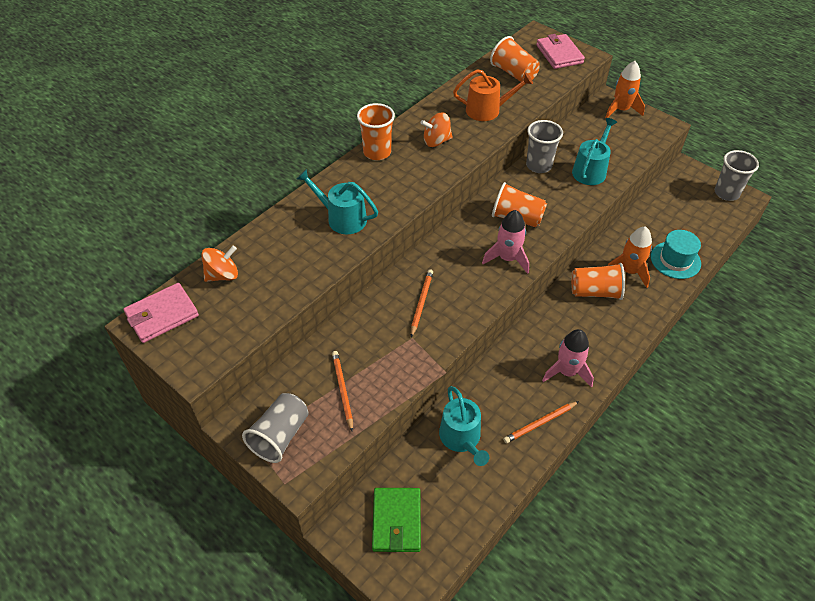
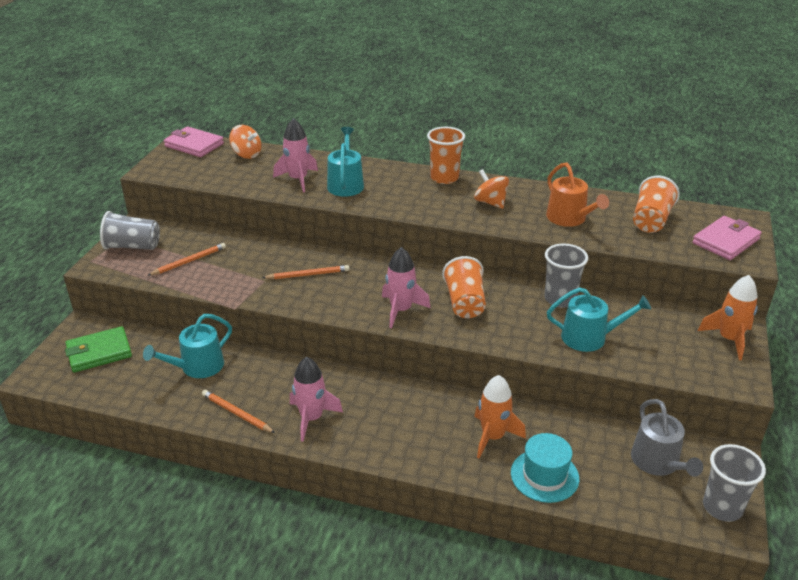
camera: 65 degrees right, 15 degrees down
orange cup [571,263,625,300] -> none
none -> pink rocket [273,118,318,192]
none -> grey watering can [631,399,703,477]

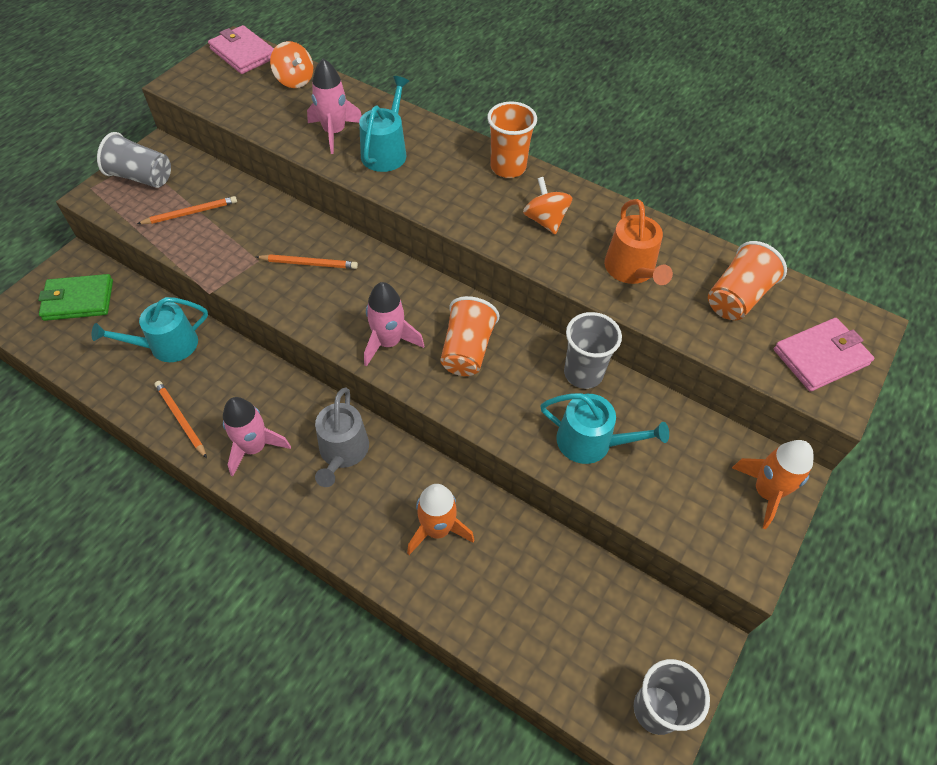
camera: 15 degrees right, 20 degrees up
turquoise hat [511,433,579,503] -> none
grey watering can [631,399,703,477] -> grey watering can moved to [315,387,369,487]

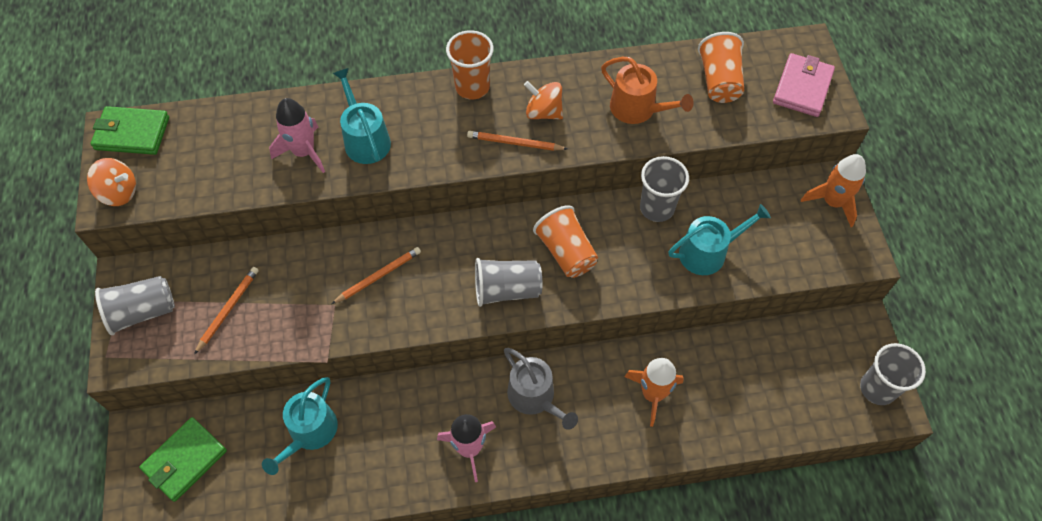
camera: 40 degrees left, 5 degrees up
orange pencil [155,381,207,458] -> orange pencil moved to [467,131,567,151]
pink wallet [208,25,274,74] -> green wallet [90,106,169,155]
orange spinning top [270,41,313,88] -> orange spinning top moved to [87,158,136,206]
pink rocket [364,282,424,367] -> grey cup [475,258,542,307]

